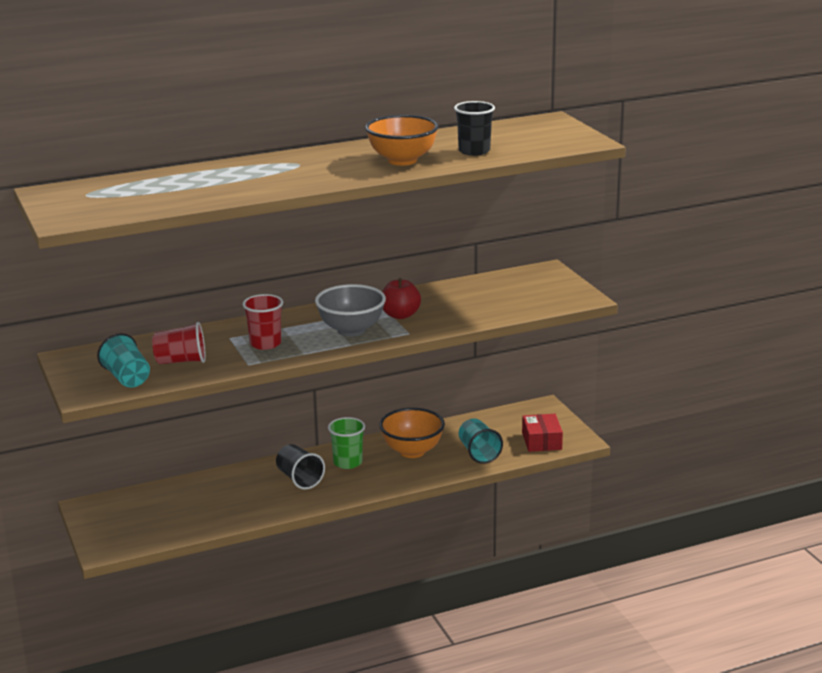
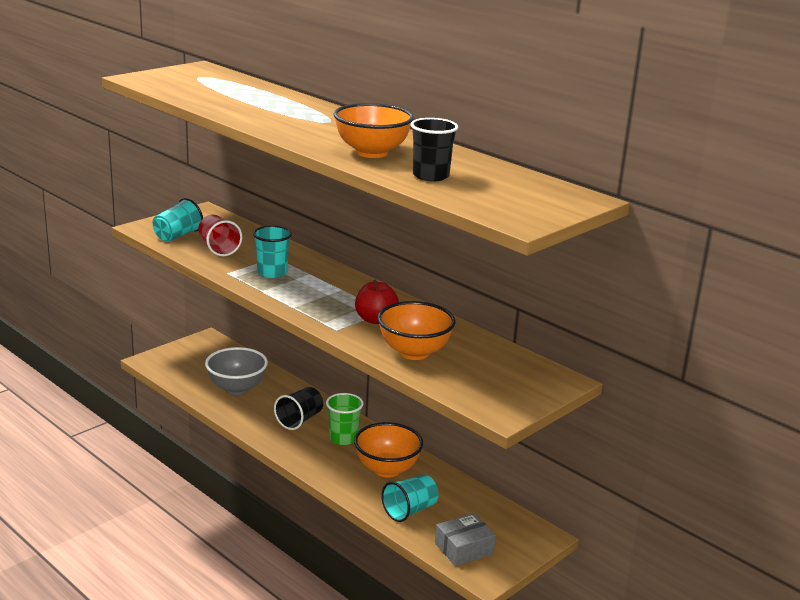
camera: 65 degrees right, 0 degrees up
red cup [242,294,283,350] -> turquoise cup [253,226,292,278]
grey bowl [315,284,386,337] -> grey bowl moved to [205,347,268,395]
red box [522,414,563,452] -> grey box [435,513,496,566]
none -> orange bowl [377,301,456,360]

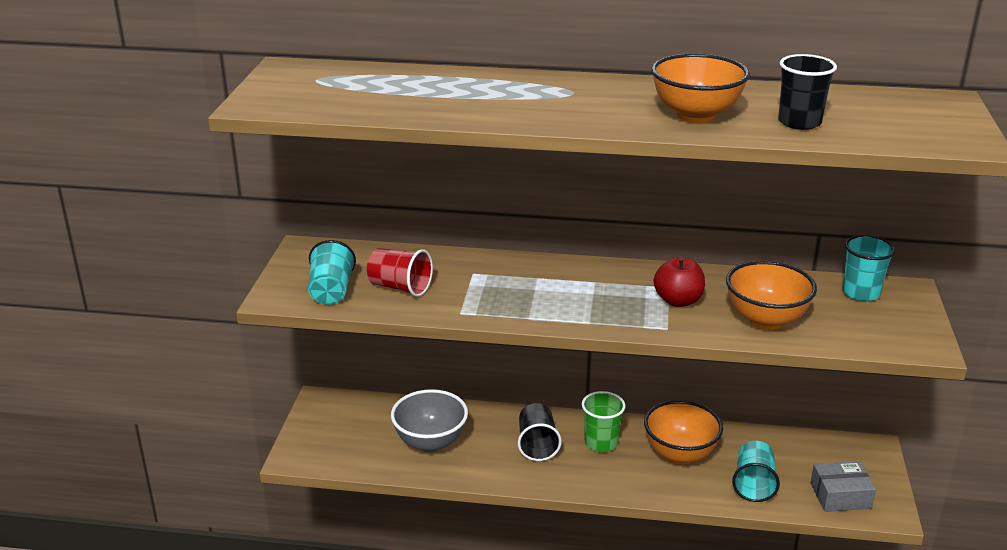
camera: 35 degrees left, 5 degrees up
turquoise cup [253,226,292,278] -> turquoise cup moved to [842,235,895,302]
grey box [435,513,496,566] -> grey box turned 60 degrees clockwise [811,461,876,512]

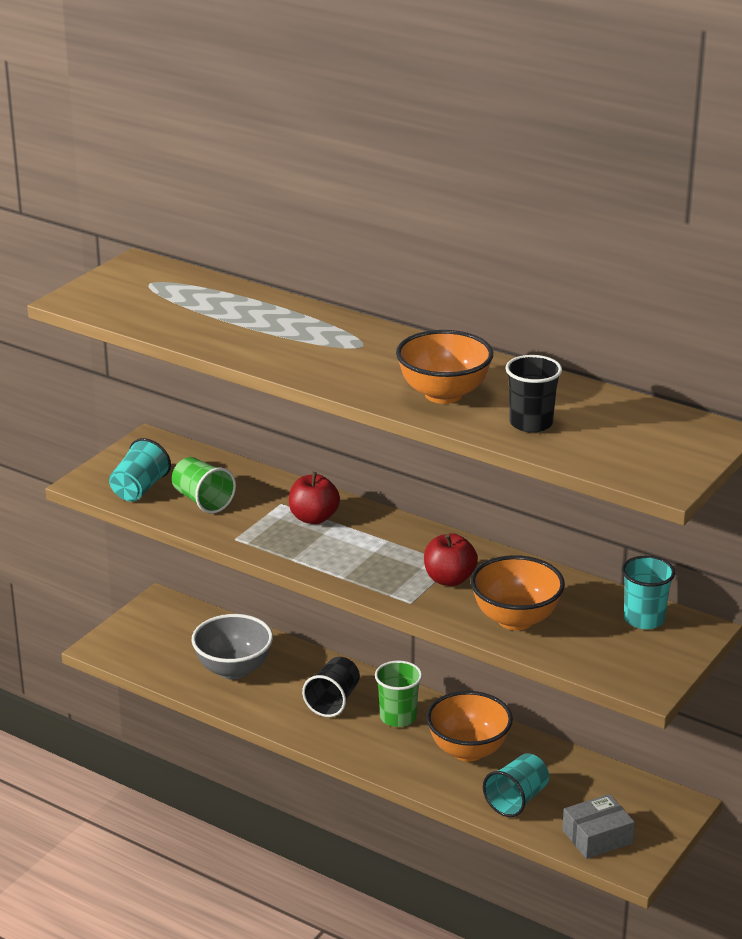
camera: 25 degrees right, 0 degrees up
red cup [367,248,433,297] -> green cup [172,457,236,514]
grey box [811,461,876,512] -> grey box turned 45 degrees counterclockwise [562,794,635,859]
none -> red apple [289,472,340,524]

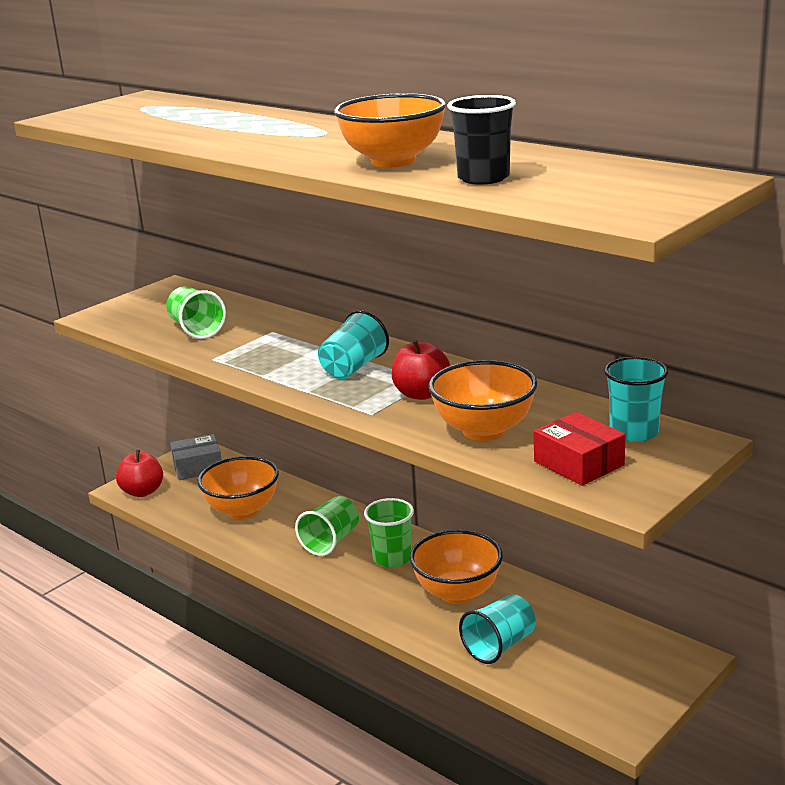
camera: 10 degrees right, 5 degrees down
turquoise cup [109,438,171,502] -> turquoise cup moved to [318,310,389,379]
grey bowl [192,614,273,680] -> orange bowl [197,456,279,519]
red apple [289,472,340,524] -> red apple moved to [116,449,163,497]
black cup [302,657,360,717] -> green cup [295,496,359,556]
grey box [562,794,635,859] -> grey box moved to [170,434,222,480]
none -> red box [534,412,625,486]

